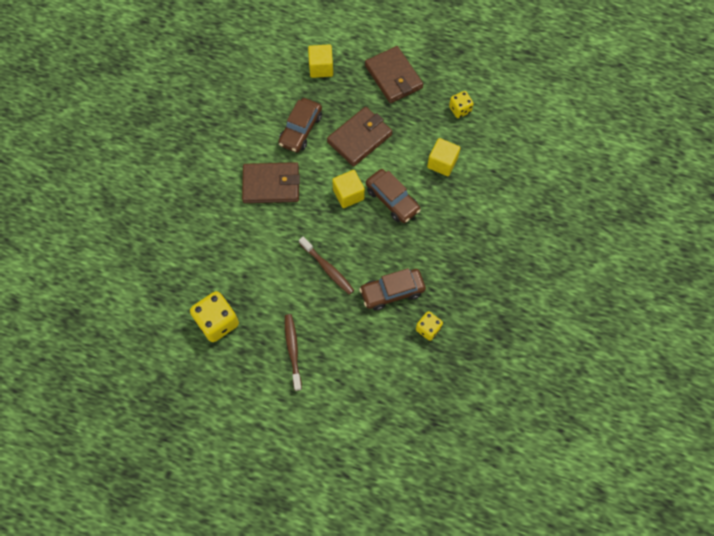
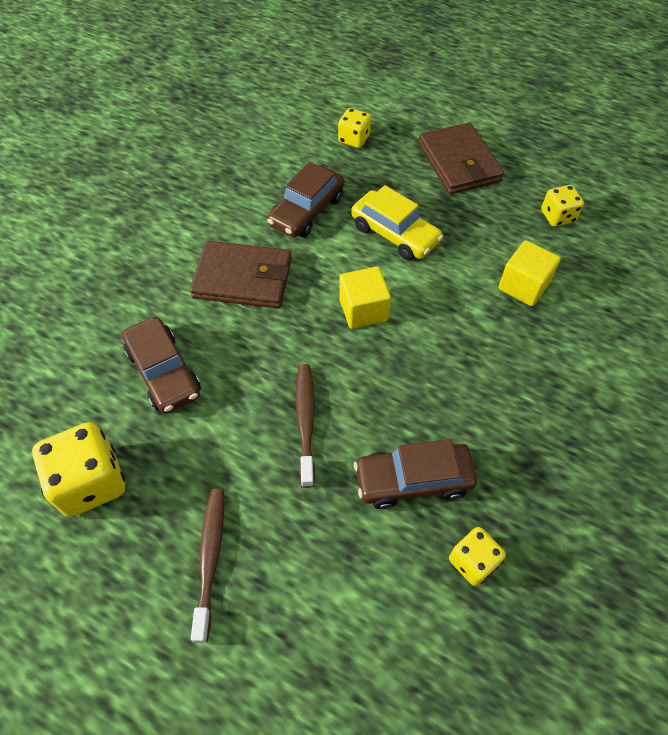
camera: 10 degrees right, 10 degrees down
brown toothbrush [299,236,354,295] -> brown toothbrush turned 150 degrees counterclockwise [296,364,315,488]
yellow cube [308,44,333,78] -> yellow dice [338,108,371,148]
brown wallet [327,107,392,167] -> yellow car [351,185,443,260]
brown car [366,169,421,223] -> brown car moved to [122,317,201,414]

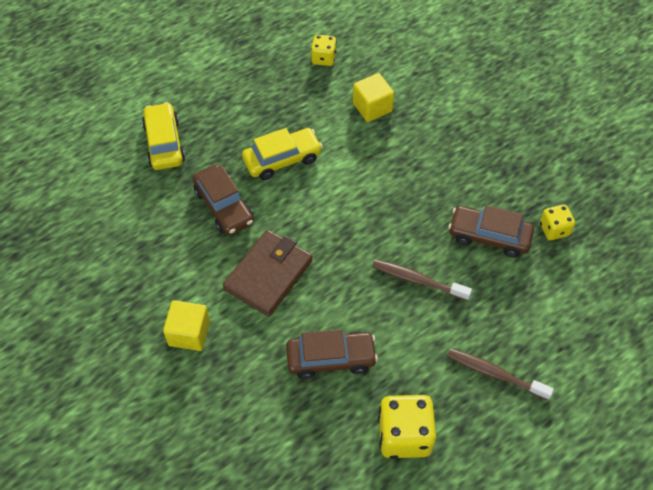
camera: 65 degrees left, 0 degrees up
yellow dice [338,108,371,148] -> yellow car [142,102,185,170]
yellow cube [339,266,391,329] -> yellow cube moved to [163,300,210,351]
brown car [354,439,477,509] -> brown car turned 90 degrees clockwise [448,205,534,257]
brown wallet [418,122,504,194] -> none

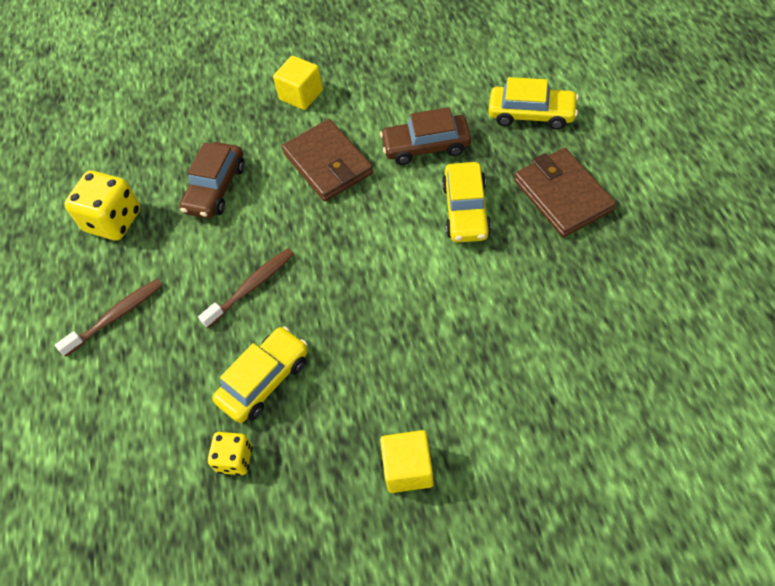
camera: 120 degrees right, 0 degrees up
yellow dice [311,35,337,66] -> none
yellow cube [353,73,394,122] -> yellow cube moved to [380,430,434,493]
brown car [448,205,534,257] -> yellow car [212,326,308,423]
none -> brown wallet [514,148,616,237]

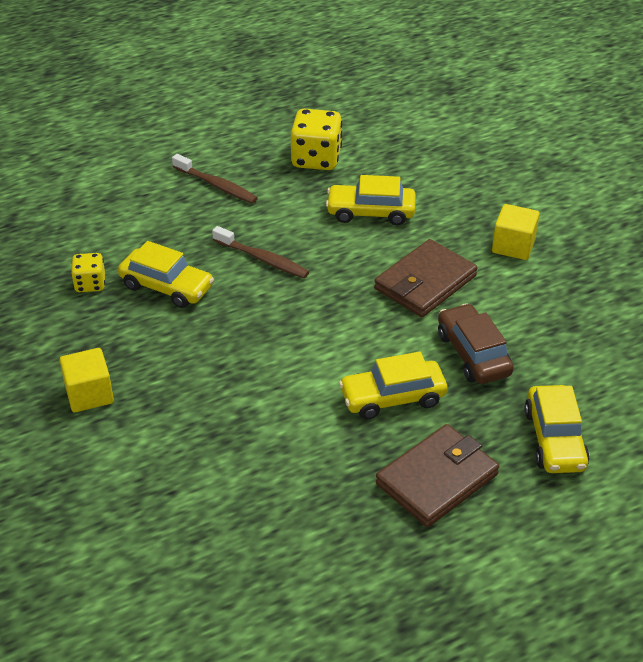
camera: 70 degrees right, 15 degrees down
brown car [180,142,245,219] -> yellow car [326,175,416,225]

